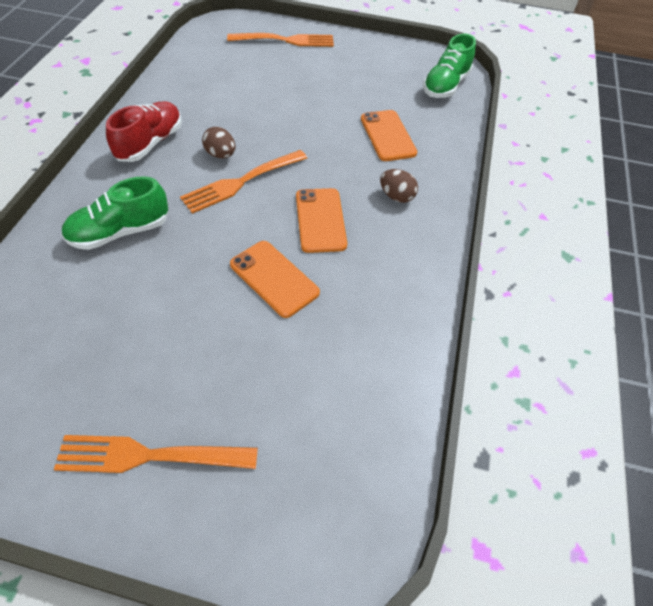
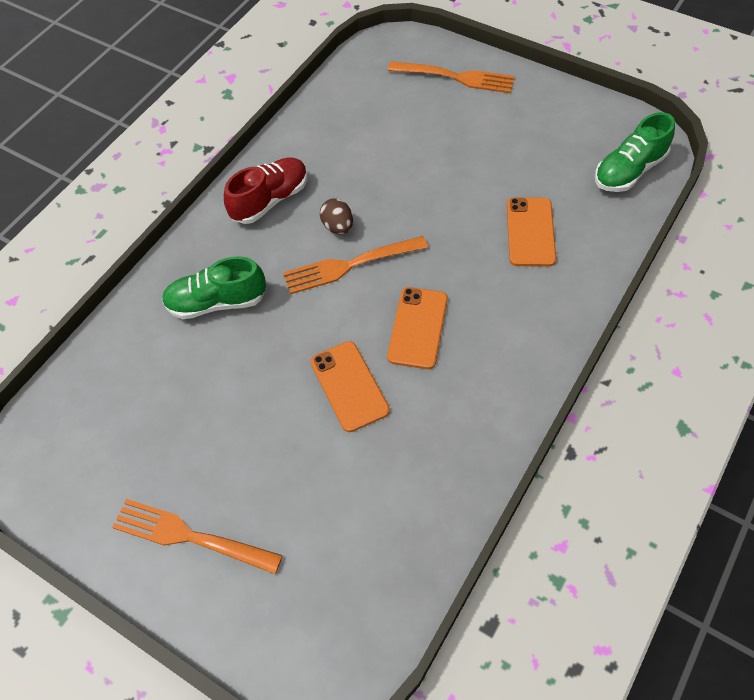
camera: 25 degrees right, 5 degrees up
brown egg [380,169,418,203] -> none

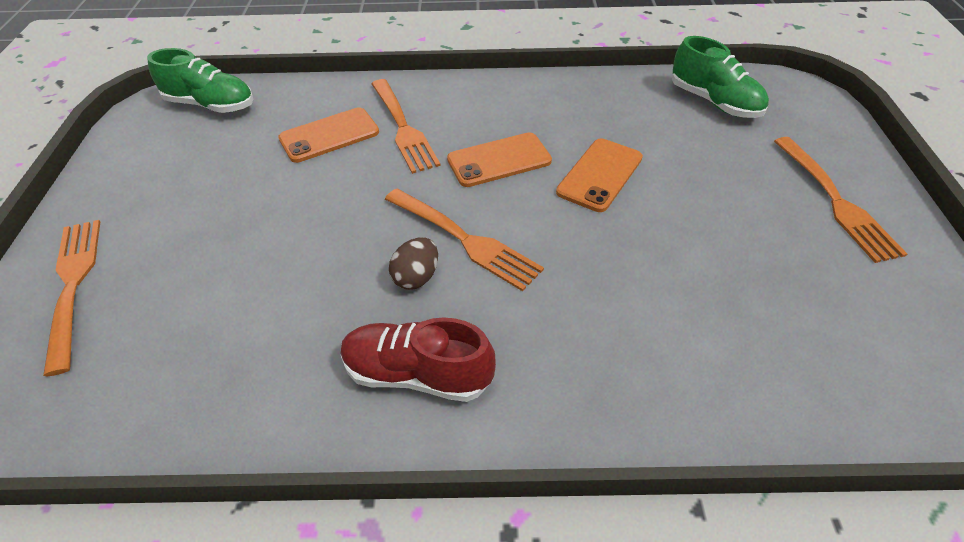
camera: 125 degrees left, 10 degrees down
green shoe [162,256,266,319] -> green shoe moved to [672,36,769,118]
none -> orange fork [372,79,441,174]

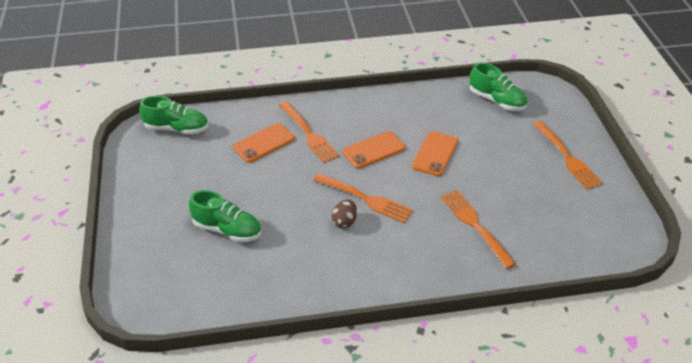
camera: 10 degrees left, 5 degrees down
orange fork [43,220,100,376] -> orange fork moved to [441,190,516,269]
red shoe [340,317,496,402] -> none
none -> green shoe [189,190,262,242]

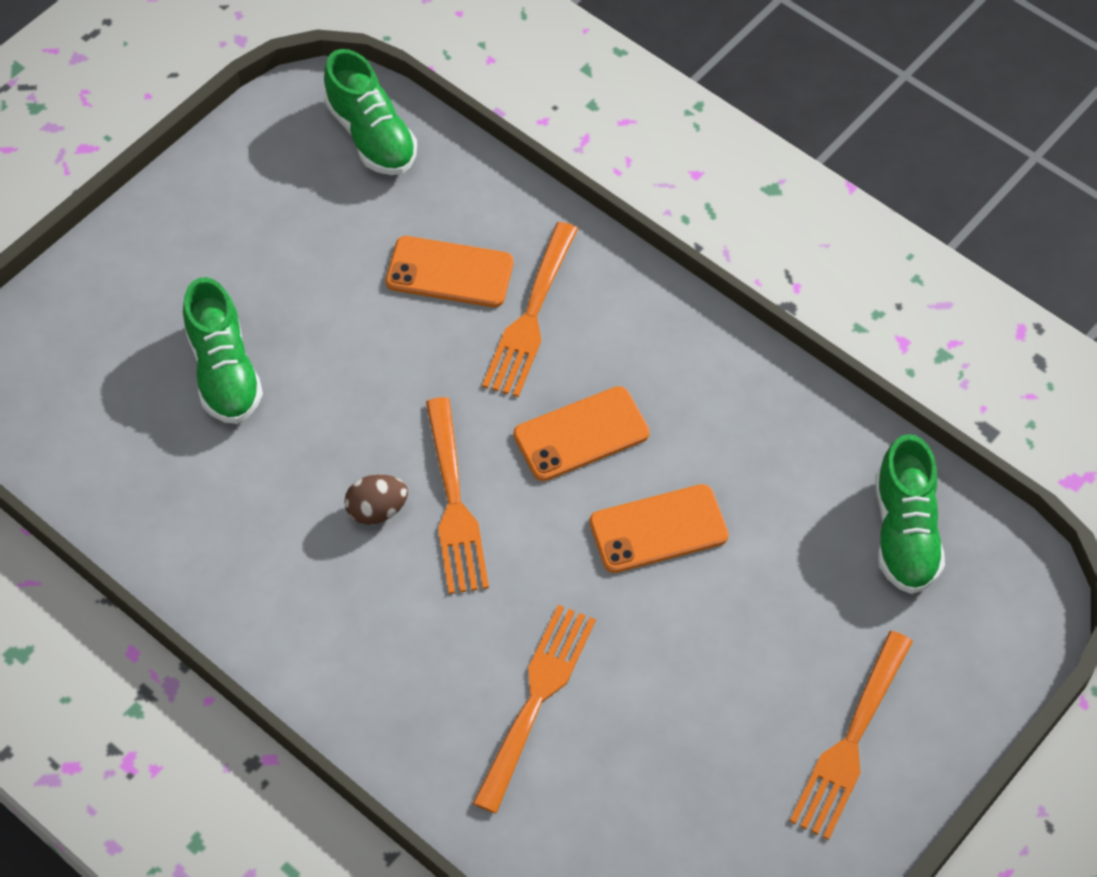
camera: 50 degrees right, 15 degrees up
orange phone [343,131,405,169] -> orange phone turned 45 degrees counterclockwise [513,386,650,481]

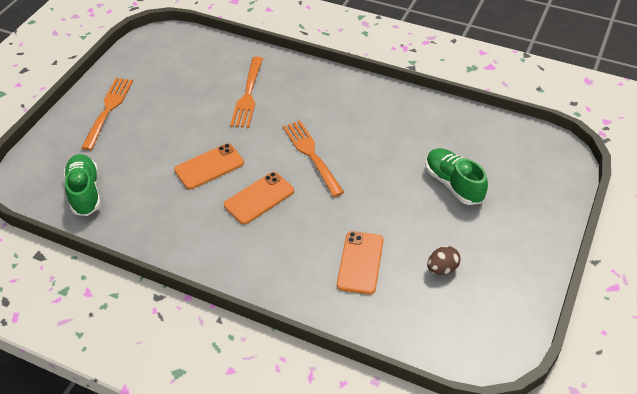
camera: 165 degrees right, 10 degrees down
green shoe [324,49,417,175] -> none
brown egg [344,474,408,525] -> brown egg moved to [427,246,460,275]
orange phone [386,236,514,307] -> orange phone turned 75 degrees counterclockwise [337,231,383,294]
orange fork [482,222,578,397] -> none

